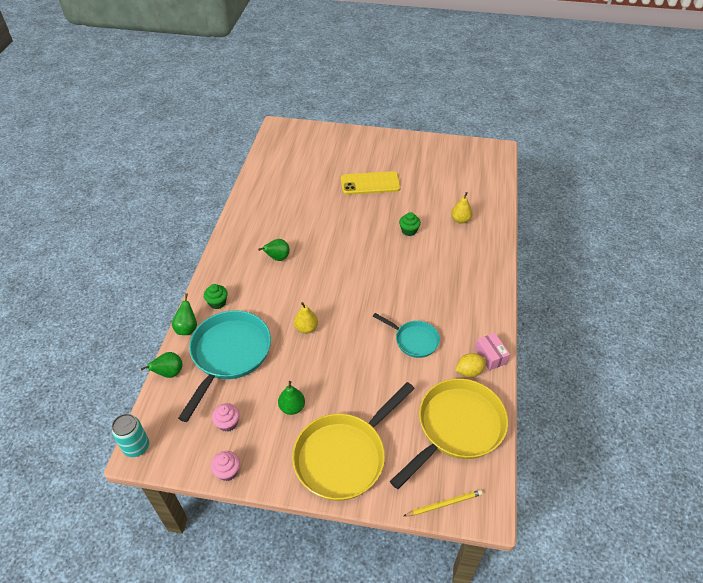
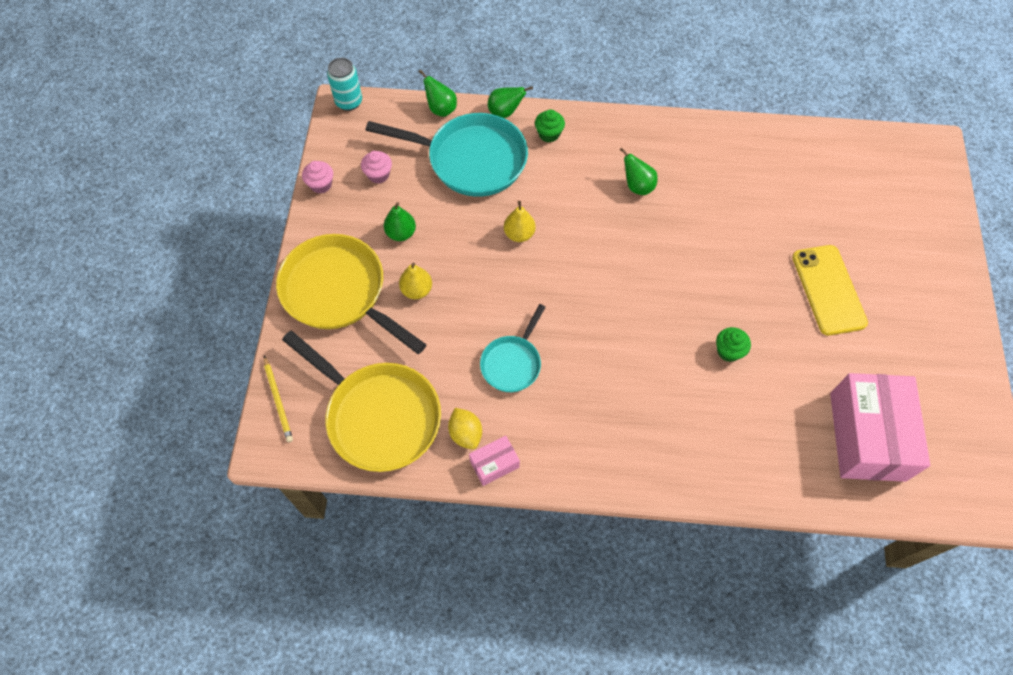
camera: 85 degrees right, 15 degrees up
yellow pear [451,192,473,224] -> yellow pear moved to [399,263,432,299]
none -> pink box [830,373,930,482]

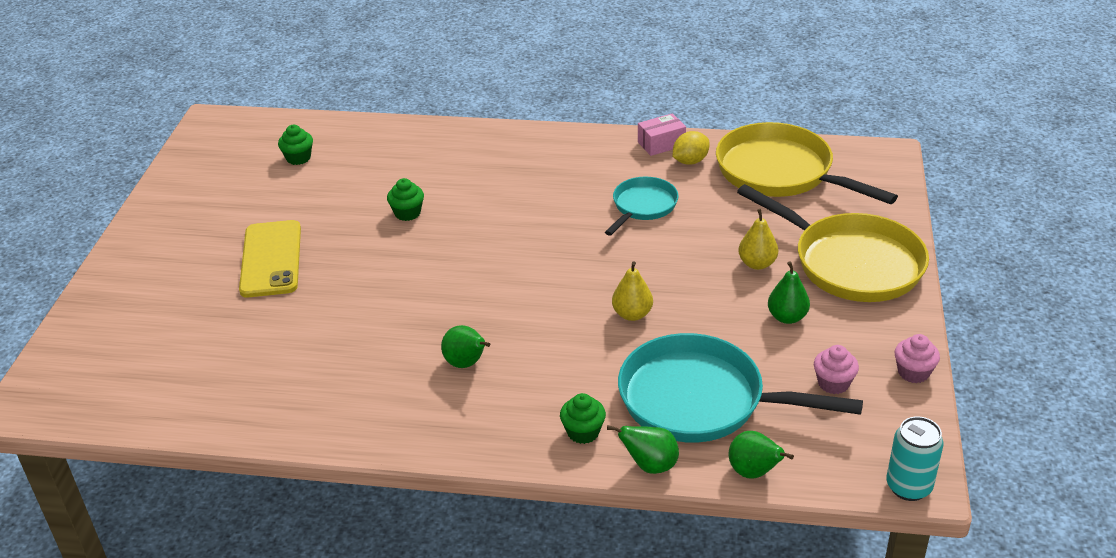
camera: 175 degrees left, 25 degrees down
yellow pencil [264,356,293,442] -> none
yellow lemon [448,408,482,450] -> yellow lemon turned 75 degrees clockwise [673,131,709,165]
pink box [830,373,930,482] -> green cupcake [278,125,313,165]

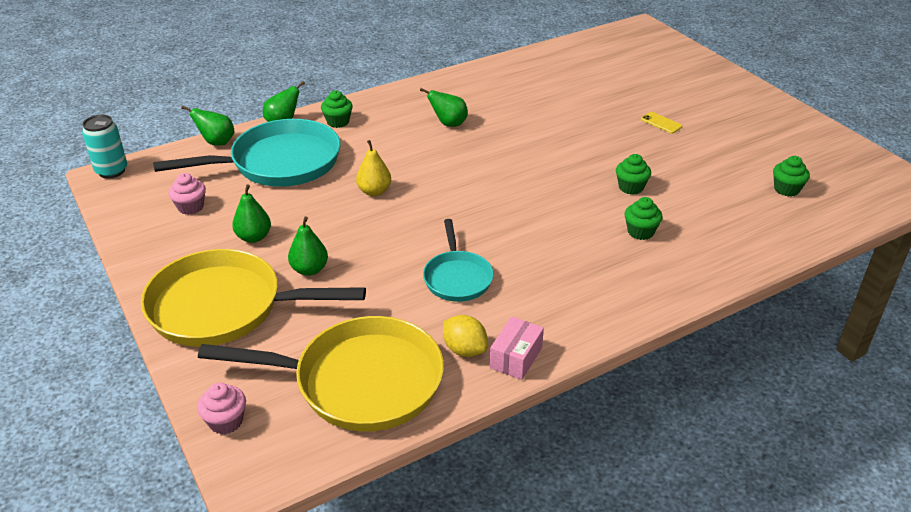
camera: 140 degrees right, 0 degrees up
yellow phone [239,220,301,298] -> yellow phone [641,112,683,134], size x0.43
yellow lemon [673,131,709,165] -> yellow lemon turned 60 degrees counterclockwise [443,315,488,357]
yellow pear [738,209,778,270] -> green pear [288,217,328,276]
pink cupcake [895,334,940,383] -> pink cupcake moved to [197,382,246,434]
none -> green cupcake [625,197,663,240]

